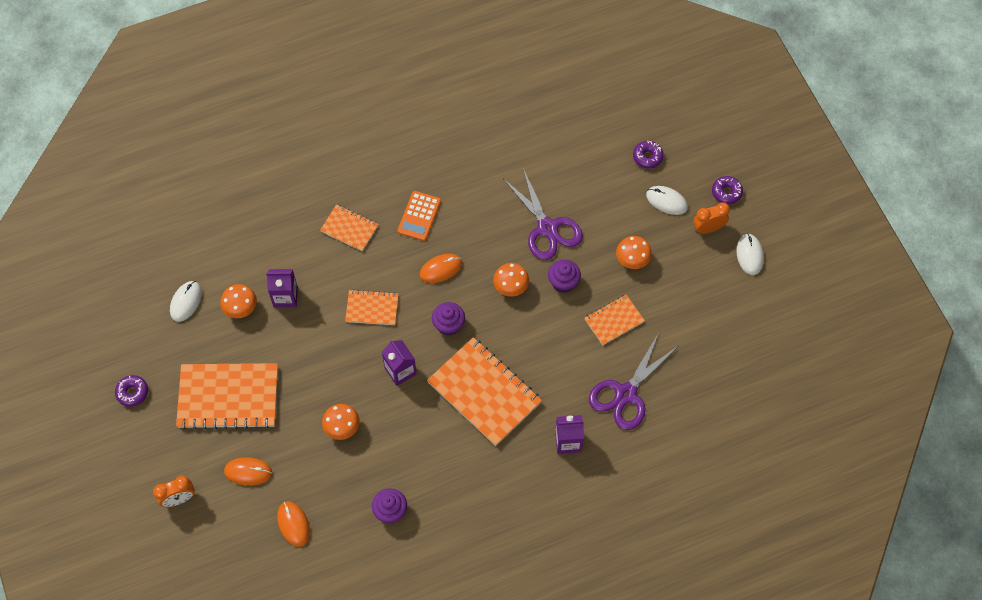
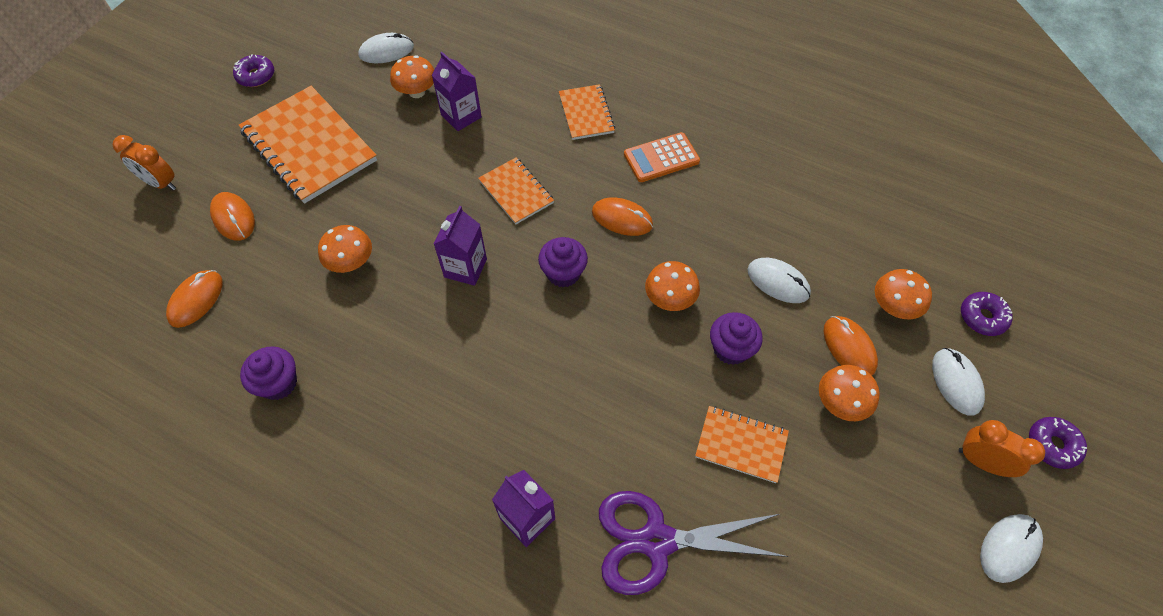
camera: 50 degrees right, 5 degrees down
orange notebook [427,337,542,446] -> none
purple scissors [504,168,583,260] -> white mouse [747,258,811,303]
none -> orange mouse [823,316,878,375]
none -> orange mushroom [875,269,932,319]

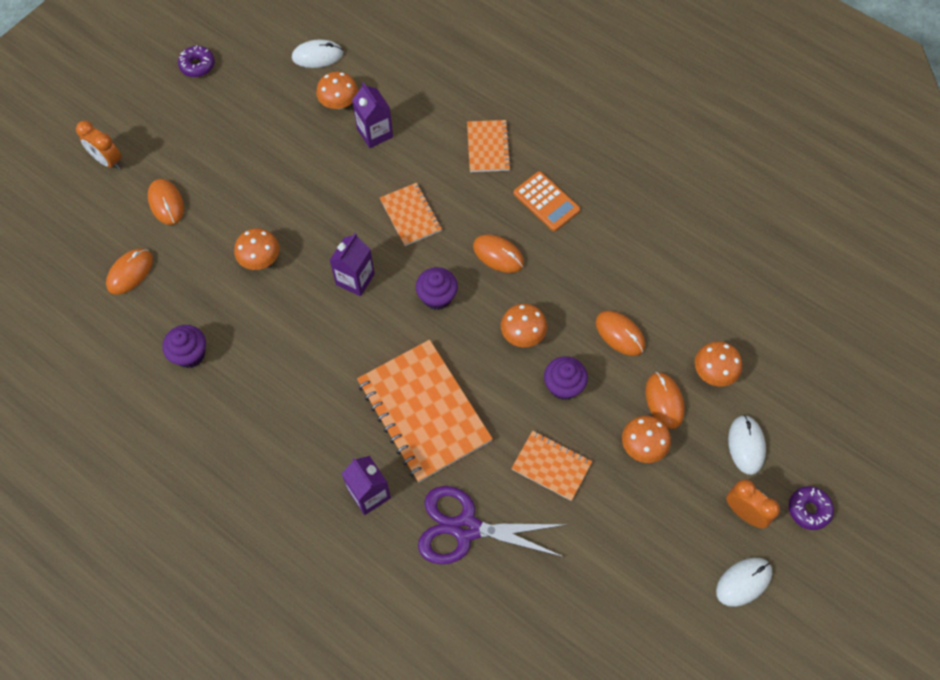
camera: 10 degrees right, 5 degrees up
orange notebook [239,86,377,204] -> orange notebook moved to [357,340,493,483]
orange calculator [624,132,700,182] -> orange calculator turned 120 degrees counterclockwise [513,171,580,231]
white mouse [747,258,811,303] -> orange mouse [595,311,645,356]
purple donut [961,292,1013,336] -> none

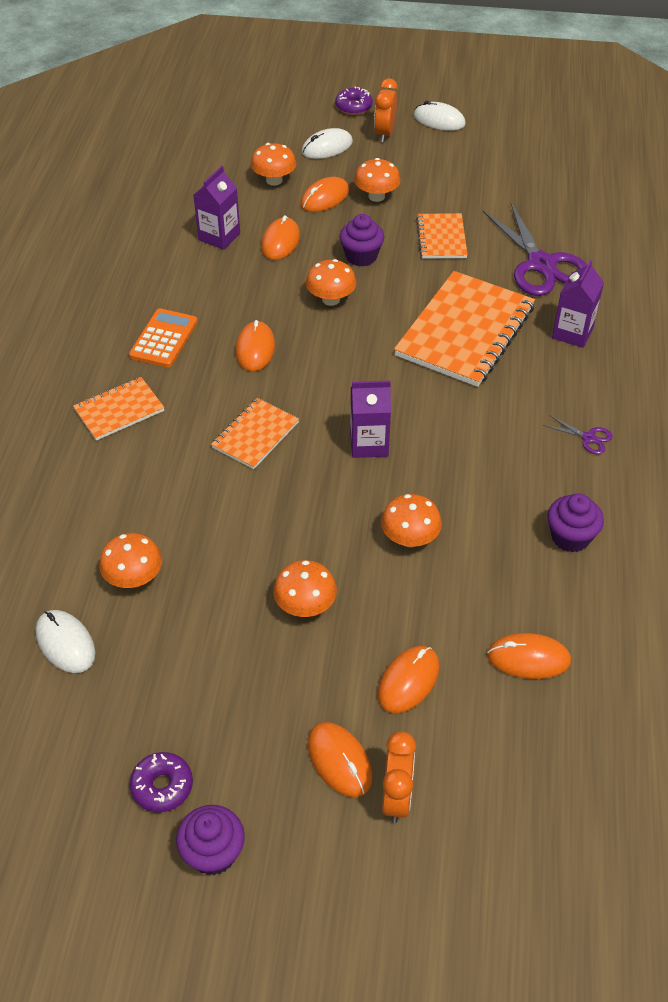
camera: 120 degrees left, 15 degrees down
purple carton [352,82,393,148] -> purple carton moved to [194,166,240,250]
purple cupcake [416,267,458,310] -> purple cupcake moved to [176,805,245,875]
none -> orange mushroom [273,560,337,617]
none -> orange mouse [308,722,372,797]
none -> purple scissors [543,415,613,455]

